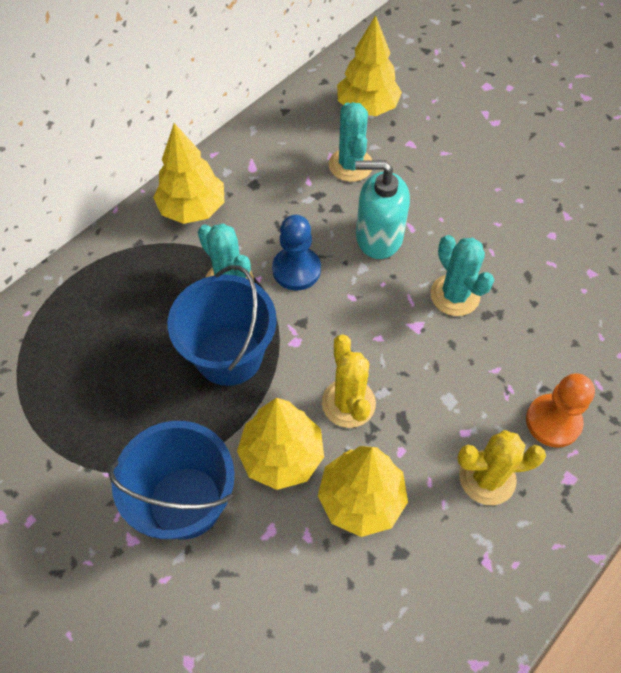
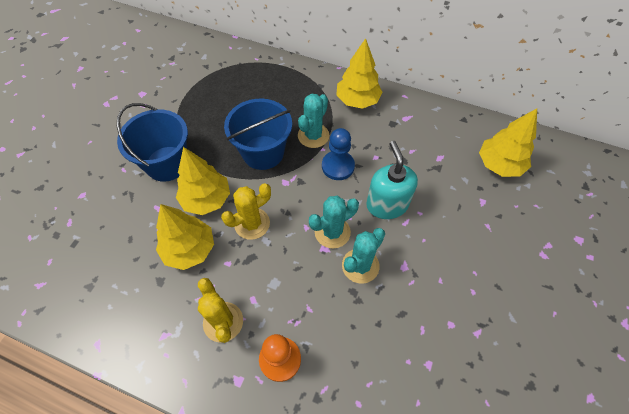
camera: 70 degrees right, 0 degrees up
turquoise cactus [329,102,372,182] -> turquoise cactus moved to [309,196,359,248]

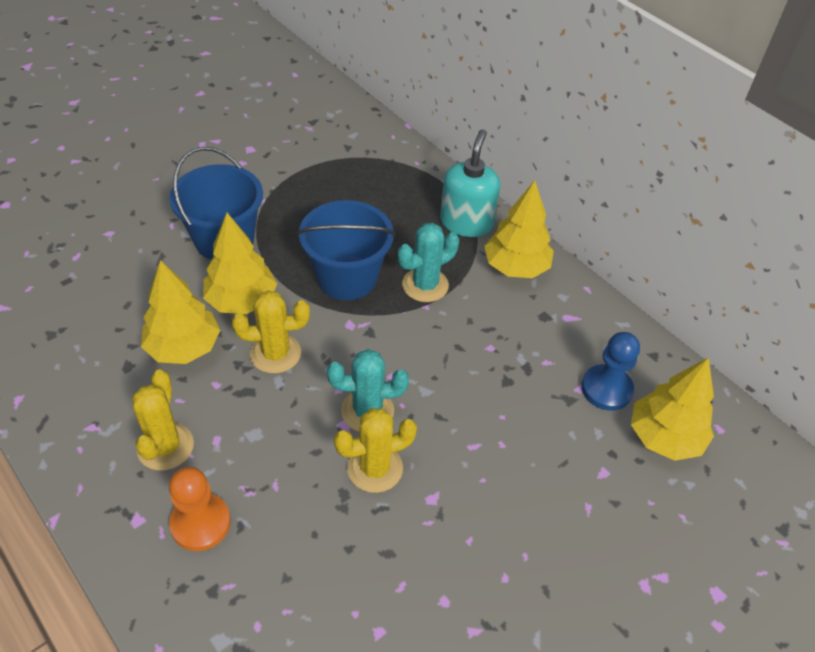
camera: 25 degrees right, 10 degrees down
blue pawn [322,128,355,180] -> blue pawn moved to [581,332,640,411]
turquoise cactus [342,228,385,284] -> yellow cactus [334,408,417,493]
turquoise soap dispenser [366,141,418,219] -> turquoise soap dispenser moved to [440,129,500,237]

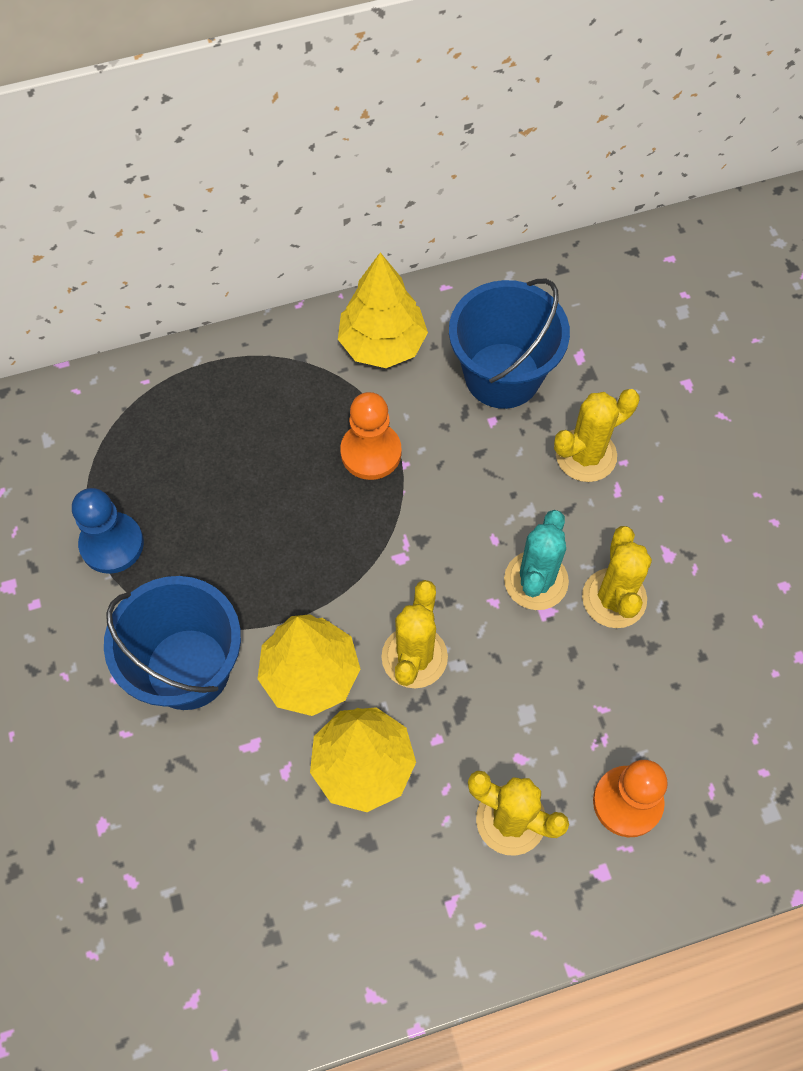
camera: 65 degrees left, 15 degrees up
blue bucket [297,200,395,300] -> blue bucket moved to [449,279,570,409]
turquoise cactus [398,223,459,302] -> orange pawn [340,392,401,480]
turquoise soap dispenser [440,129,500,237] -> none
blue pawn [581,332,640,411] -> blue pawn moved to [72,488,144,574]
yellow tree [631,357,714,461] -> none
none -> yellow cactus [554,389,639,482]

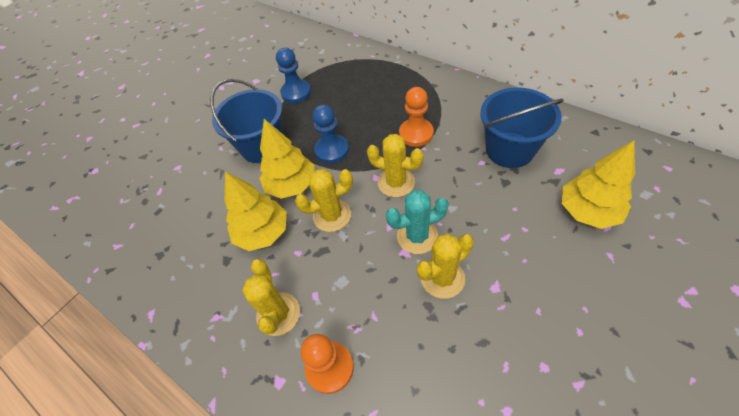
camera: 60 degrees right, 10 degrees down
yellow tree [338,252,428,368] -> yellow tree moved to [562,140,635,229]
yellow cactus [554,389,639,482] -> yellow cactus moved to [367,134,424,197]
none -> blue pawn [312,105,349,163]

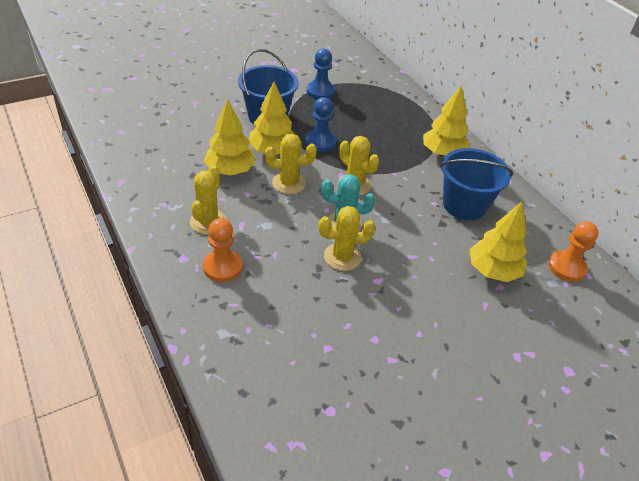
camera: 15 degrees right, 10 degrees down
orange pawn [399,87,434,147] -> orange pawn moved to [548,221,598,282]
none -> yellow tree [423,85,470,157]

